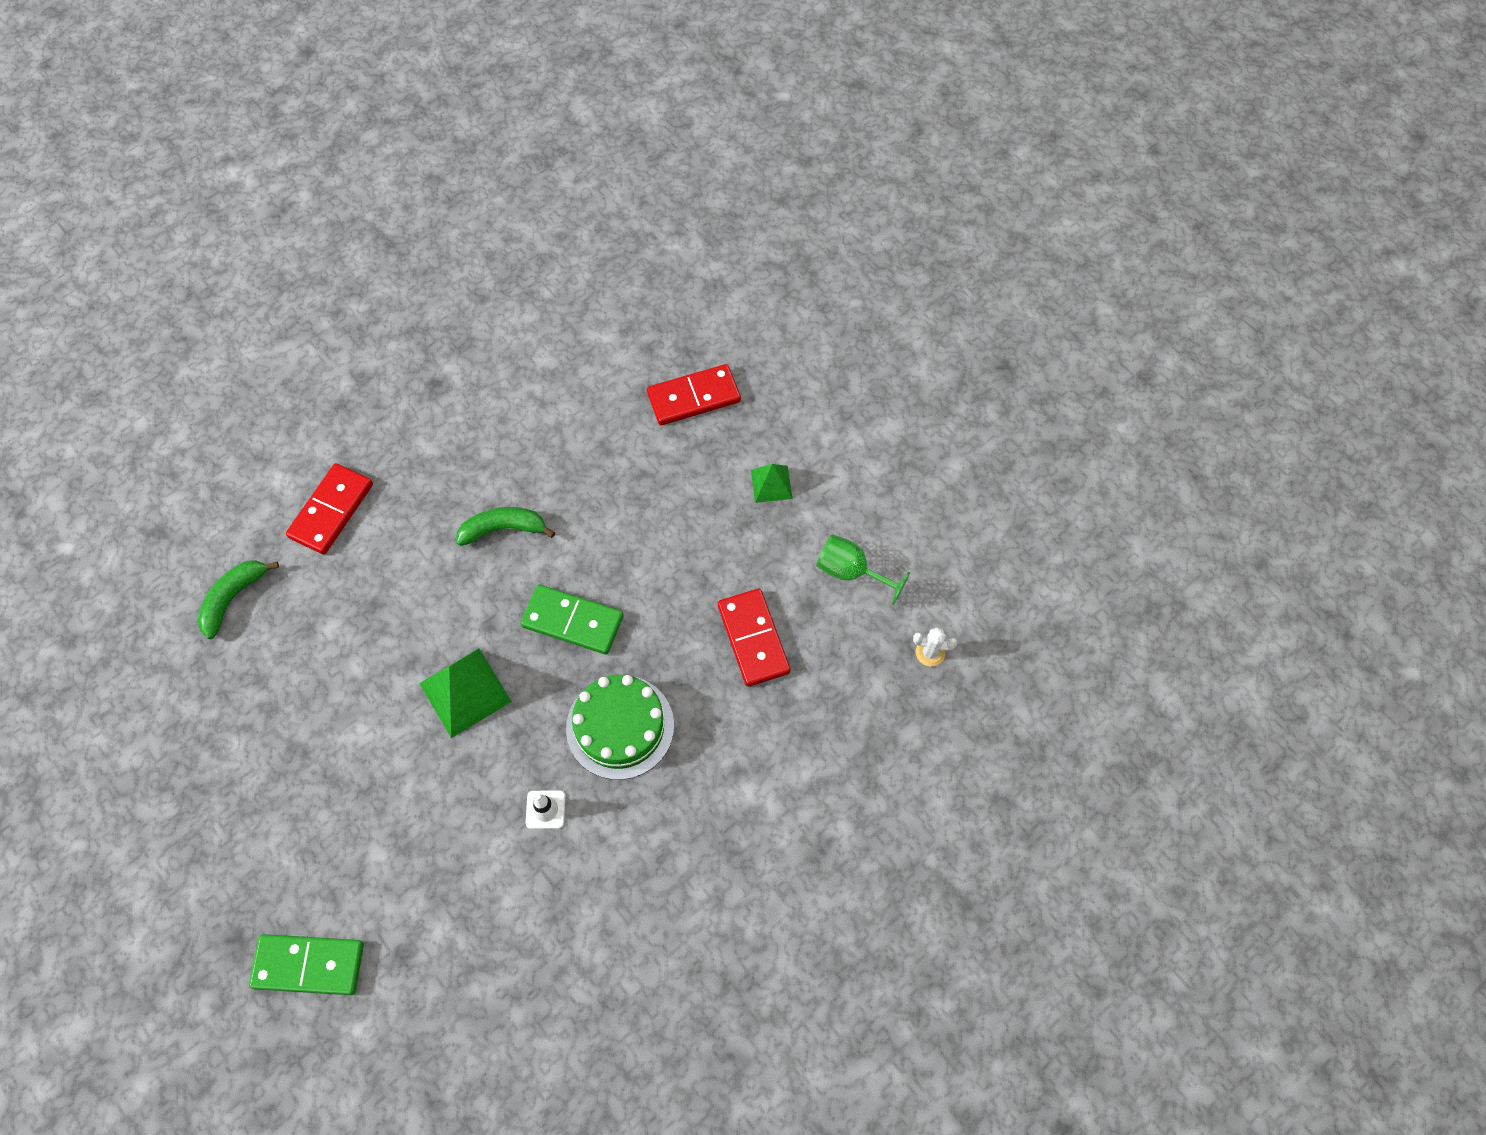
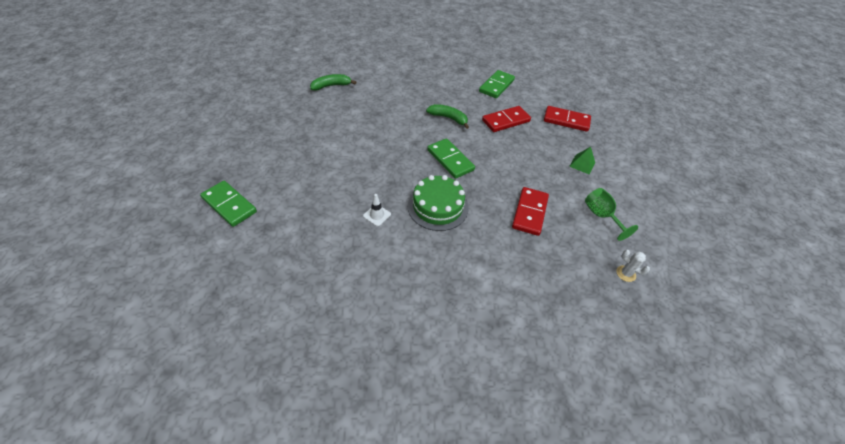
camera: 35 degrees right, 15 degrees down
red domino [286,463,373,555] -> red domino moved to [482,106,531,132]
green pyramid [419,649,512,738] -> none
none -> green domino [479,70,515,98]

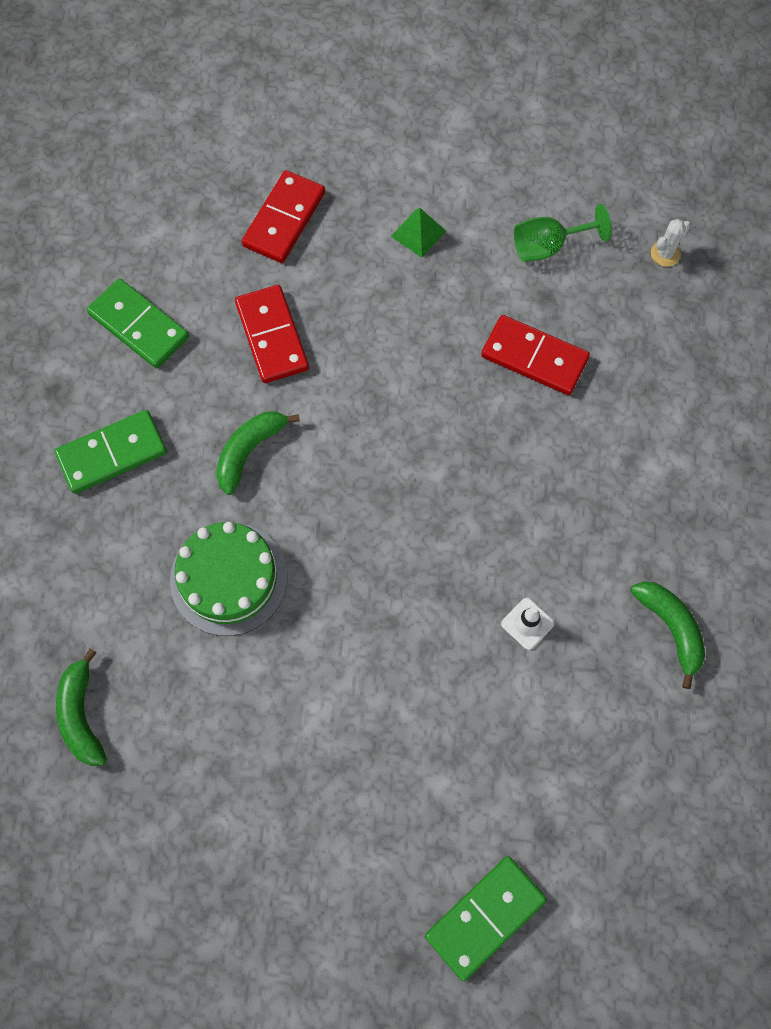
camera: 80 degrees left, 20 degrees up
green cake [408,175,469,231] -> green cake moved to [170,522,288,636]
green domino [427,139,475,179] -> green domino moved to [54,410,167,494]
none -> green banana [631,581,705,689]

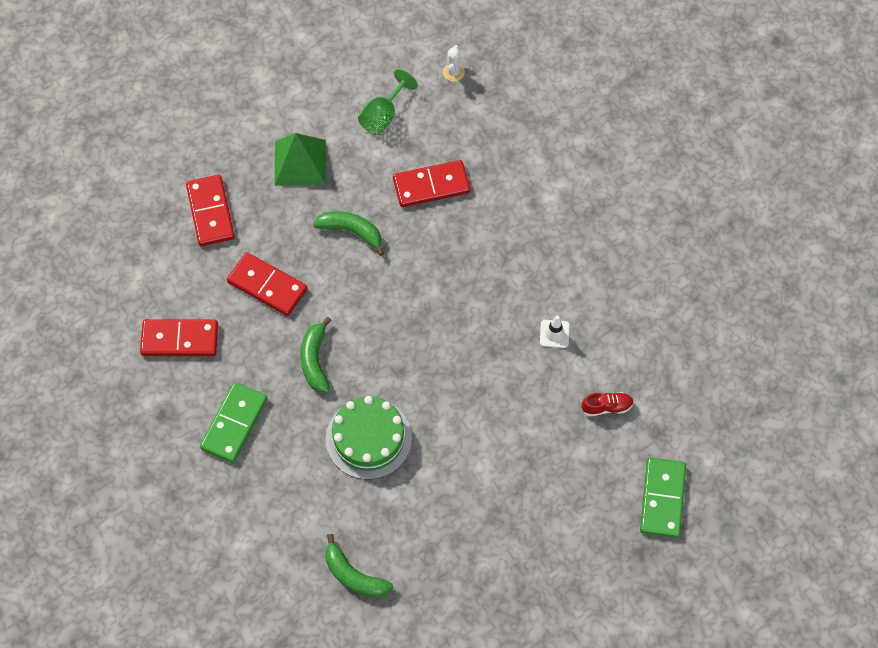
camera: 40 degrees left, 5 degrees down
green domino [87,278,189,369] -> red domino [140,319,218,356]
green pyramid [391,208,446,258] -> green pyramid [275,133,326,186], size x1.69
green banana [631,581,705,689] -> green banana moved to [313,211,384,256]
none -> red shoe [581,392,634,416]

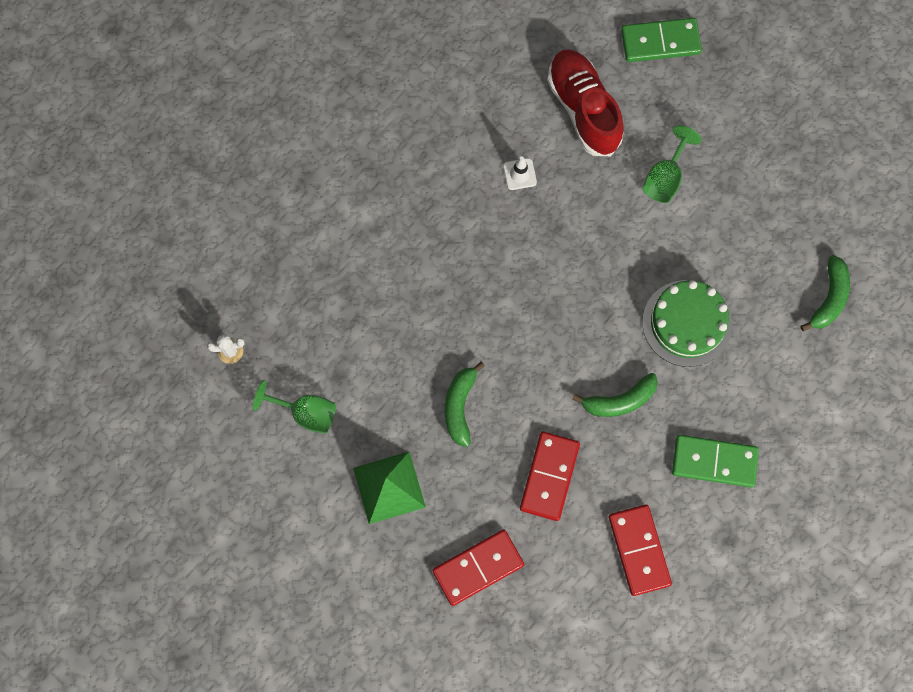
camera: 105 degrees left, 10 degrees up
red domino [393,160,470,207] -> none
red shoe [581,392,634,416] -> red shoe [547,49,624,156], size x2.25
none -> green goblet [642,125,702,203]

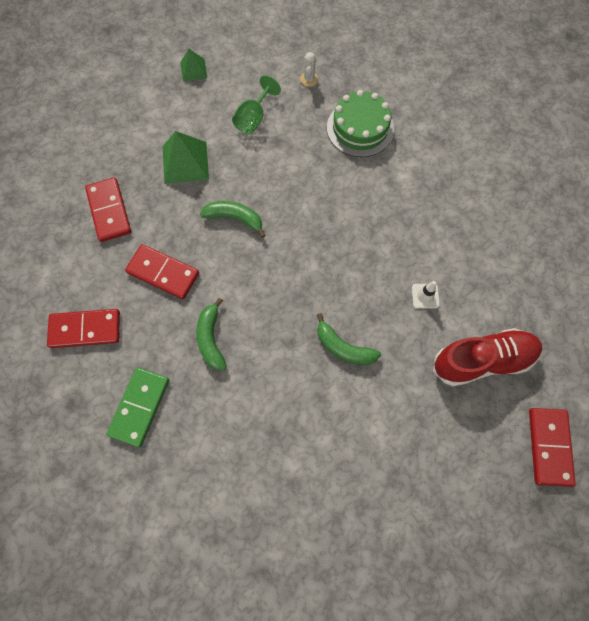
camera: 100 degrees right, 5 degrees down
green domino [621,18,702,62] -> red domino [529,408,576,487]
green goblet [642,125,702,203] -> none
green cake [642,280,732,367] -> green cake moved to [327,90,394,157]
green banana [801,255,850,331] -> green banana moved to [317,313,381,365]
none -> green pyramid [180,49,207,82]

